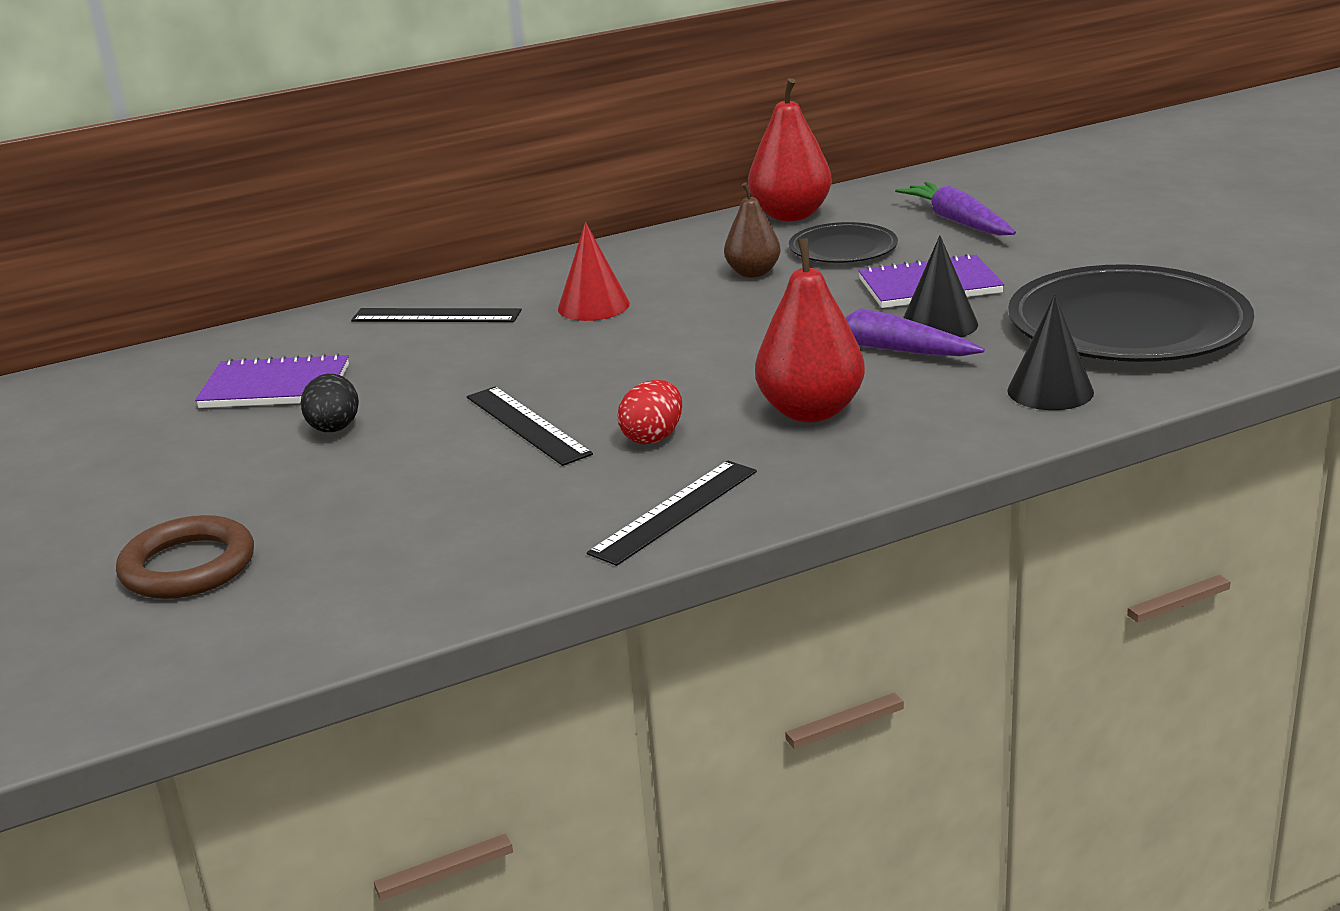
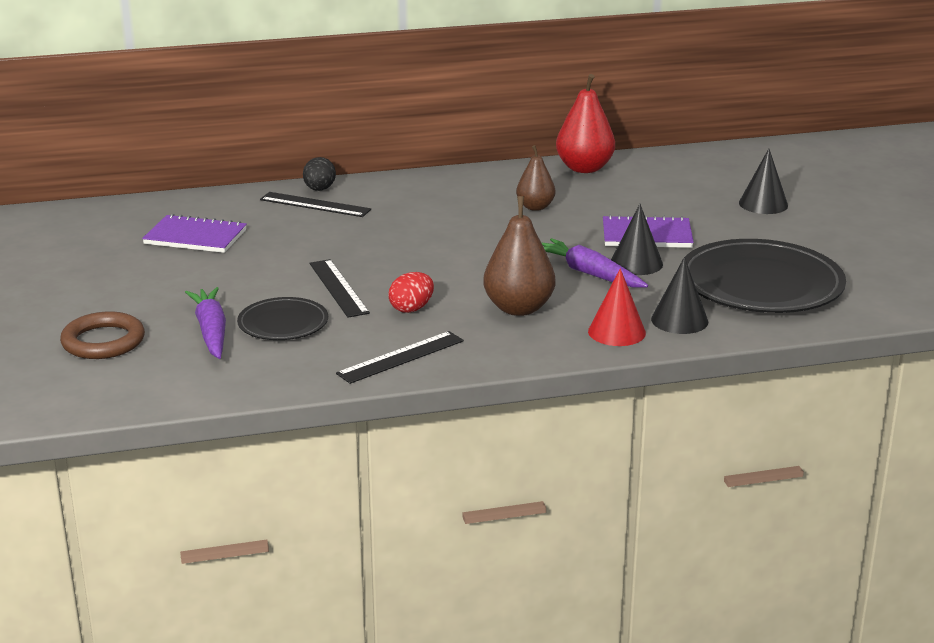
camera: 10 degrees right, 0 degrees up
black egg [301,374,359,432] -> black egg moved to [303,157,336,191]
red cone [558,222,630,321] -> red cone moved to [588,268,646,346]
red pear [755,238,865,422] -> brown pear [483,196,555,316]
black plate [789,222,898,263] -> black plate moved to [237,297,328,340]
purple carrot [895,181,1016,236] -> purple carrot moved to [185,287,226,359]
none -> black cone [739,149,788,214]

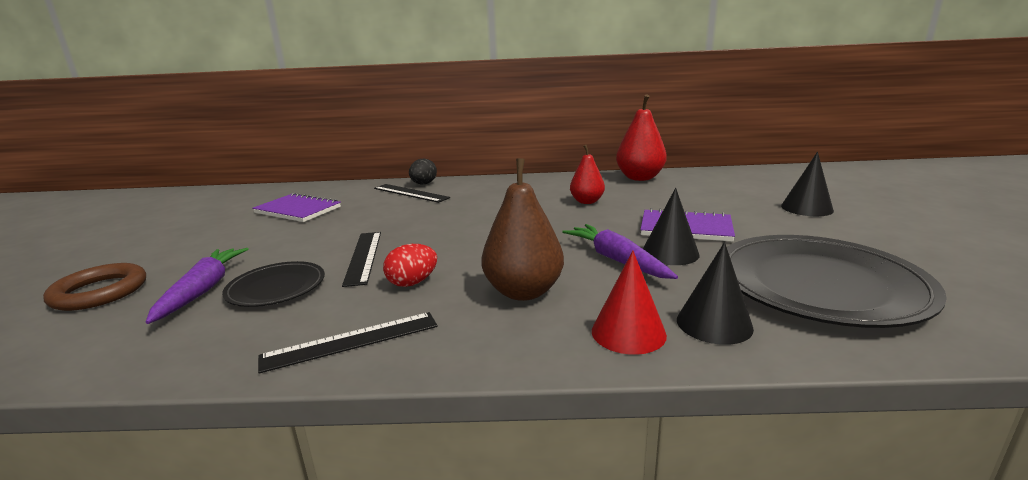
camera: 15 degrees right, 5 degrees down
brown pear [516,145,556,211] -> red pear [570,145,605,204]

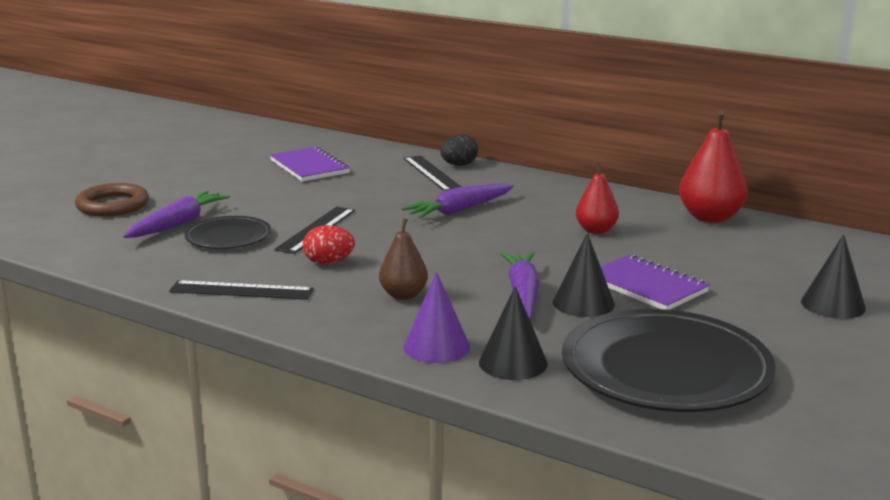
camera: 30 degrees right, 0 degrees up
brown pear [481,158,564,301] -> brown pear [379,218,428,300], size x0.63
red cone [592,251,667,355] -> purple cone [403,272,470,363]
none -> purple carrot [402,183,514,219]

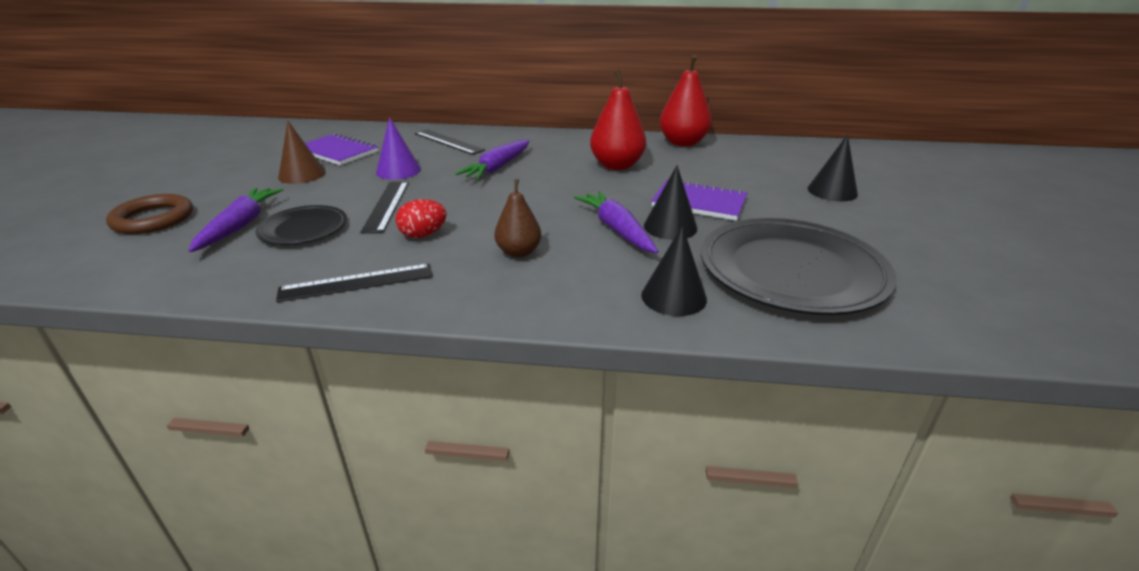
camera: 25 degrees left, 10 degrees up
purple cone [403,272,470,363] -> purple cone moved to [376,117,421,180]
black egg [440,134,478,166] -> none
red pear [576,162,619,234] -> red pear [590,70,646,170], size x1.60
none -> brown cone [278,121,326,184]

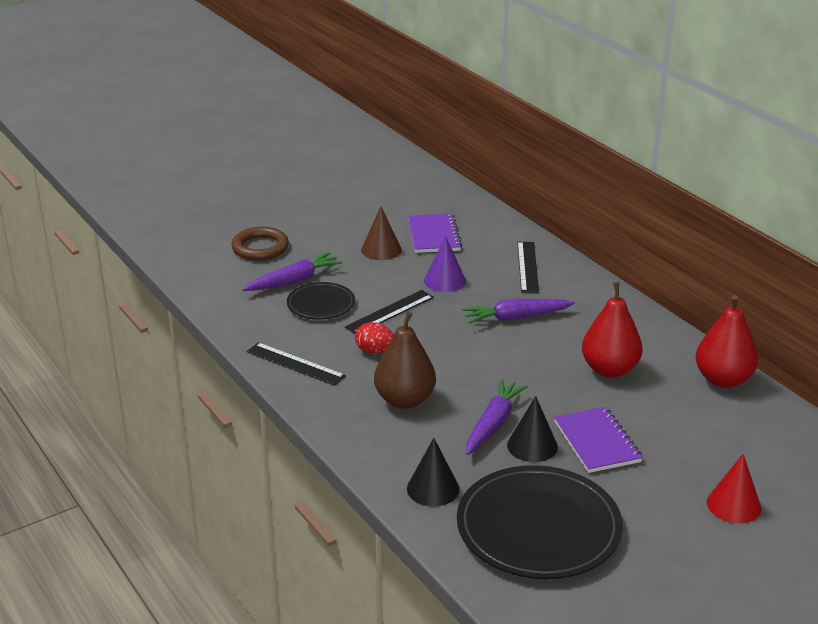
camera: 50 degrees right, 0 degrees up
brown pear [494,179,541,258] -> brown pear [374,312,436,409], size x1.60
black cone [808,134,858,201] -> red cone [707,454,761,524]

